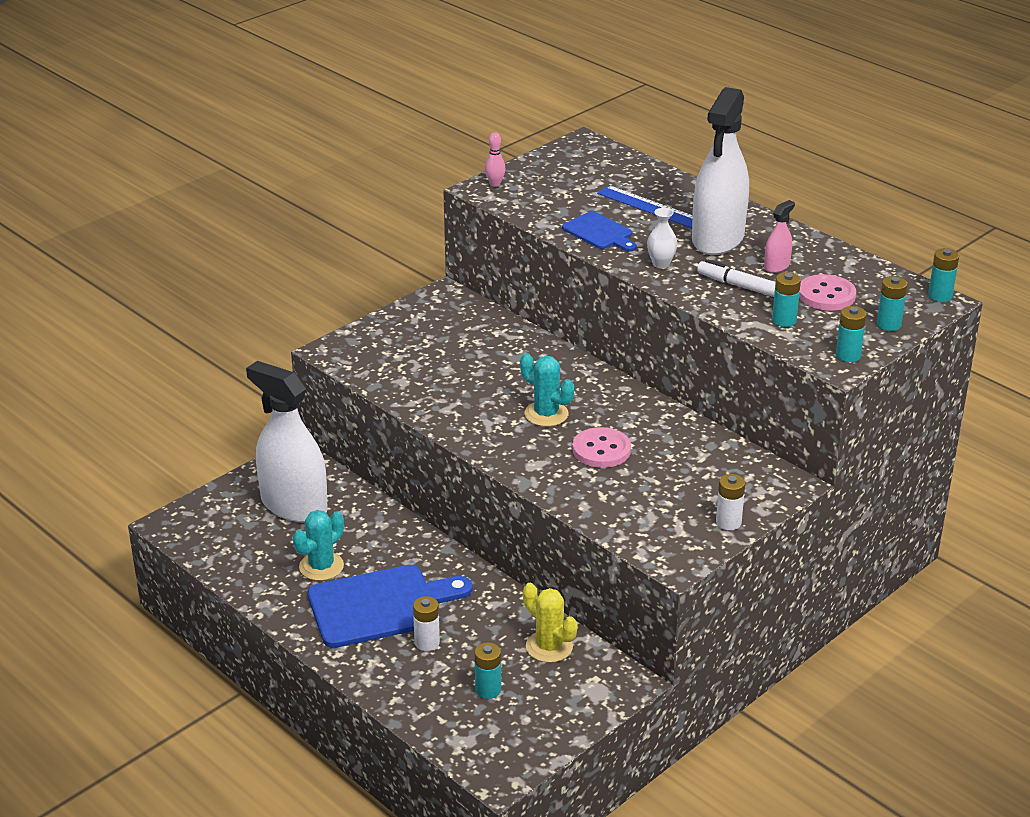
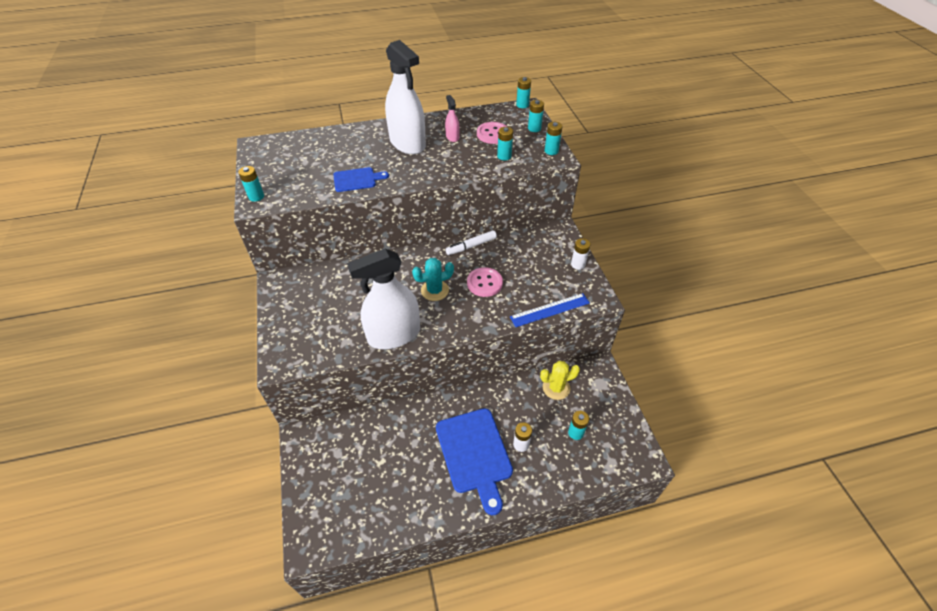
camera: 60 degrees left, 15 degrees up
white spray bottle [246,361,328,523] -> white spray bottle moved to [347,248,420,349]
turquoise cactus [293,510,344,581] -> none
blue cutting board [308,565,472,648] -> blue cutting board turned 150 degrees clockwise [436,408,513,515]
pink bowling pin [485,132,506,187] -> turquoise battery [238,166,264,202]
blue ruler [597,185,692,228] -> blue ruler moved to [510,293,590,327]
white vase [647,208,678,268] -> none
white marker [697,259,776,297] -> white marker moved to [445,230,497,255]

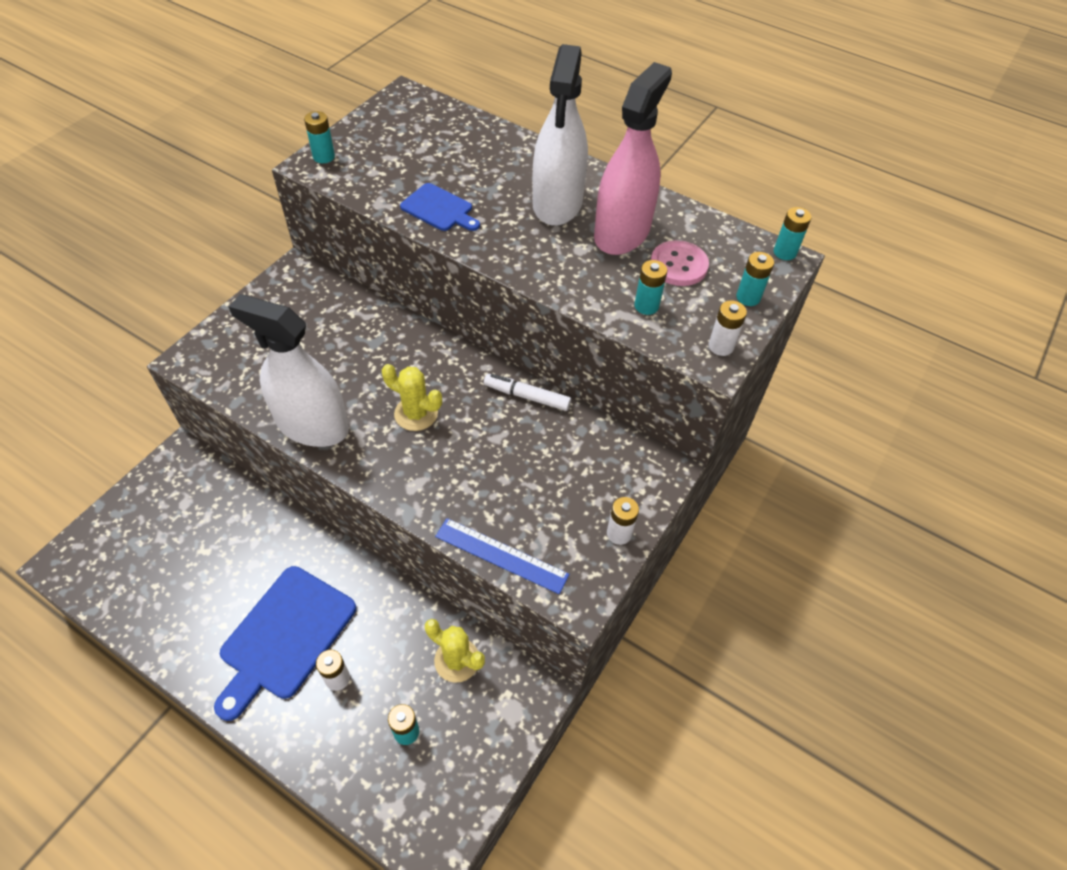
camera: 45 degrees right, 5 degrees up
turquoise cactus [412,258,454,301] -> yellow cactus [382,364,442,431]
pink spray bottle [445,95,460,142] -> pink spray bottle [594,62,672,255], size x2.36
pink button [467,267,503,297] -> none
turquoise battery [545,122,562,155] -> white battery [708,300,747,356]

